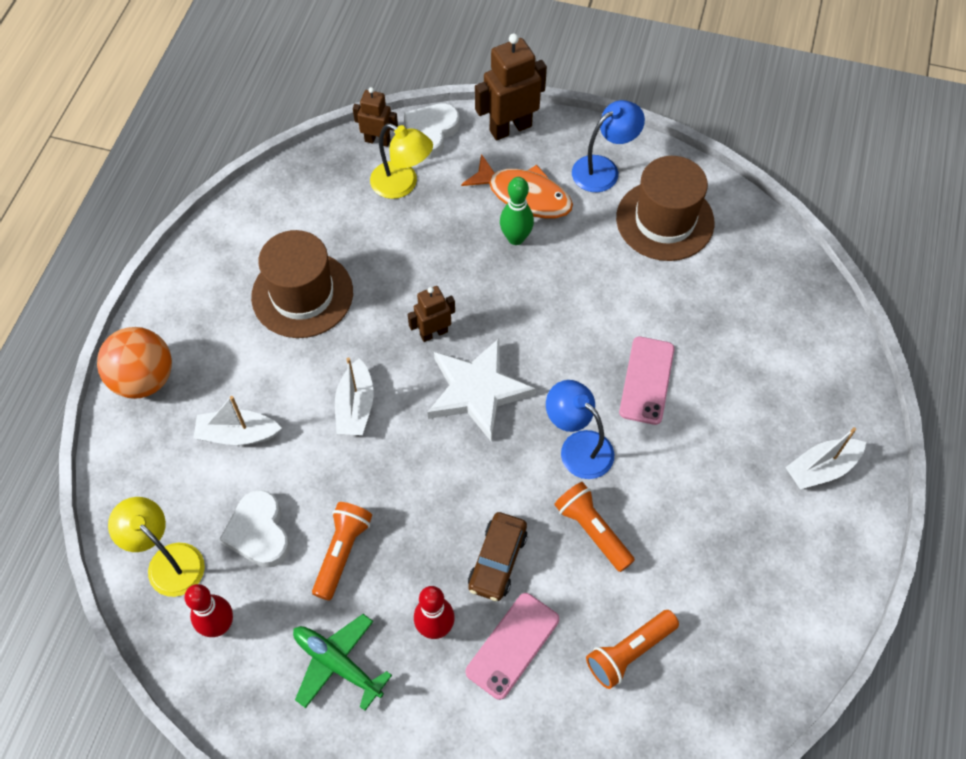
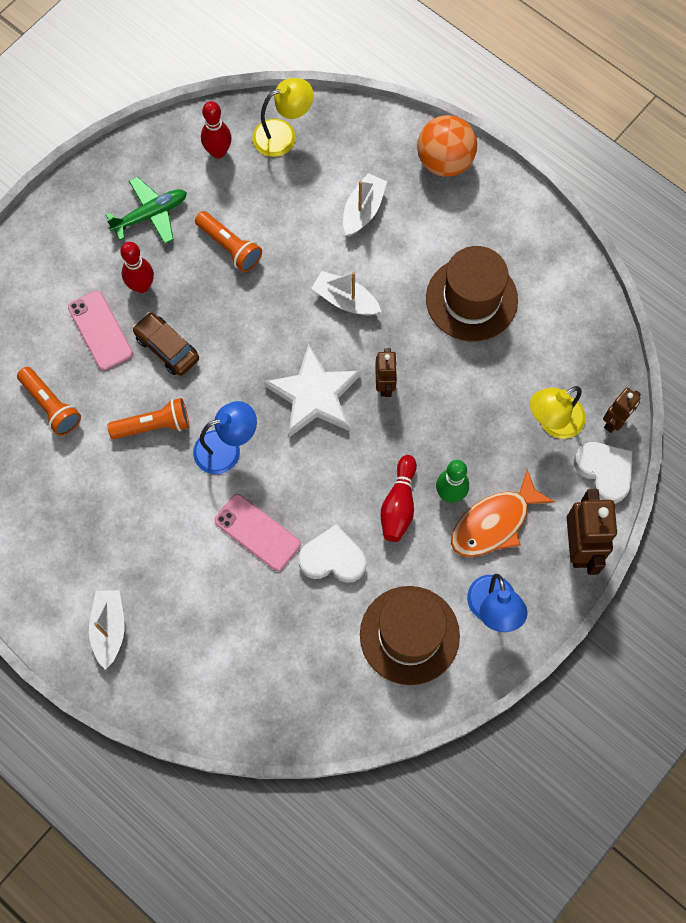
camera: 115 degrees right, 10 degrees up
white heart [219,490,290,568] -> white heart moved to [298,524,366,583]
orange flashlight [586,610,679,689] -> orange flashlight turned 150 degrees clockwise [17,367,81,436]
none -> red bowling pin [381,455,417,542]

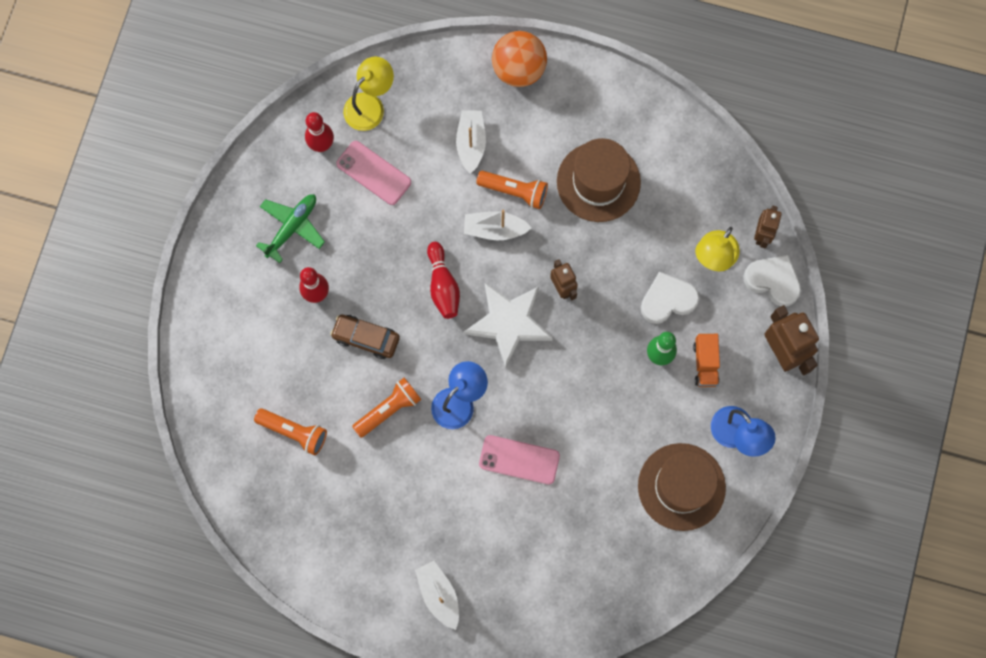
camera: 25 degrees left, 5 degrees up
pink phone [68,291,133,371] -> pink phone moved to [336,141,411,205]
orange flashlight [195,211,262,272] -> orange flashlight moved to [476,171,548,209]
white heart [298,524,366,583] -> white heart moved to [641,271,699,324]
red bowling pin [381,455,417,542] -> red bowling pin moved to [427,242,460,319]
orange fish [451,469,555,557] -> orange truck [693,334,720,387]

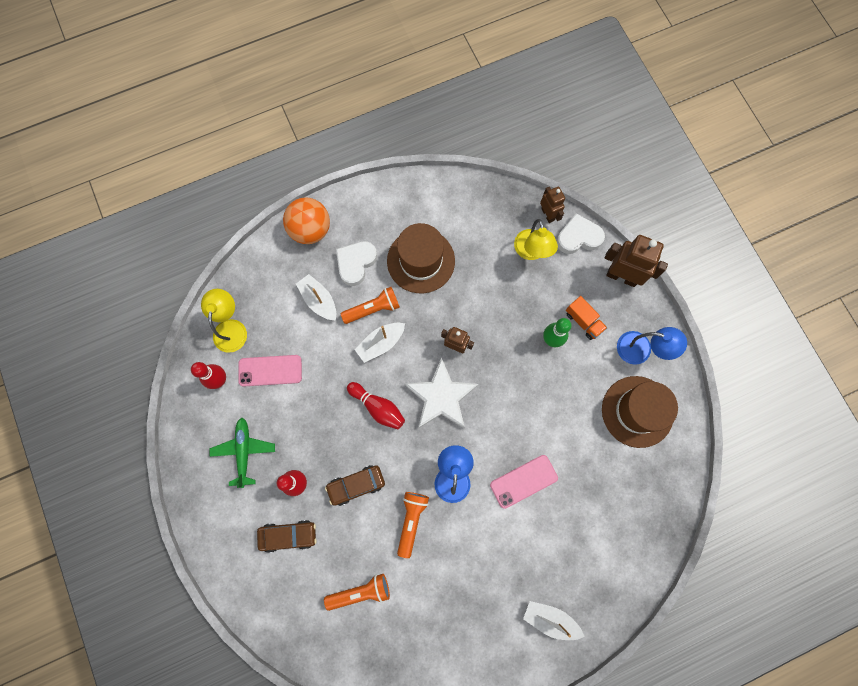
camera: 40 degrees left, 0 degrees up
white heart [641,271,699,324] -> white heart moved to [336,241,377,286]
none -> brown car [257,520,317,553]

